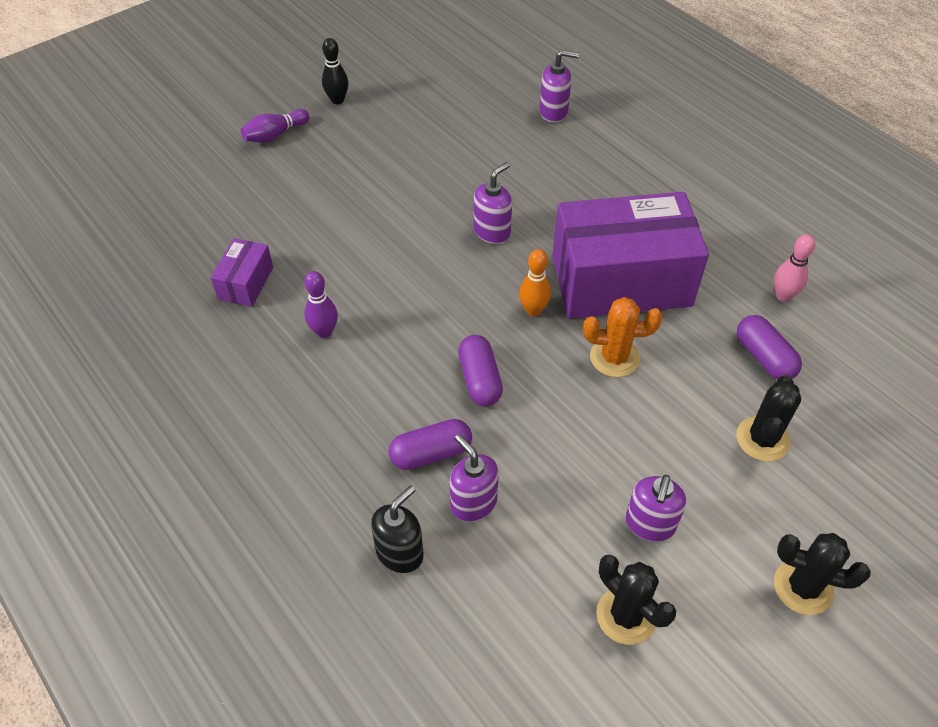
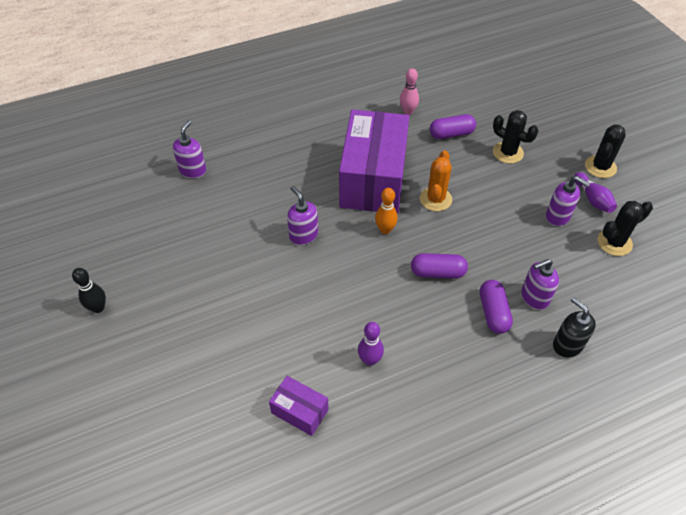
camera: 75 degrees left, 0 degrees up
purple bowling pin [241,109,309,142] -> purple bowling pin moved to [574,172,617,213]

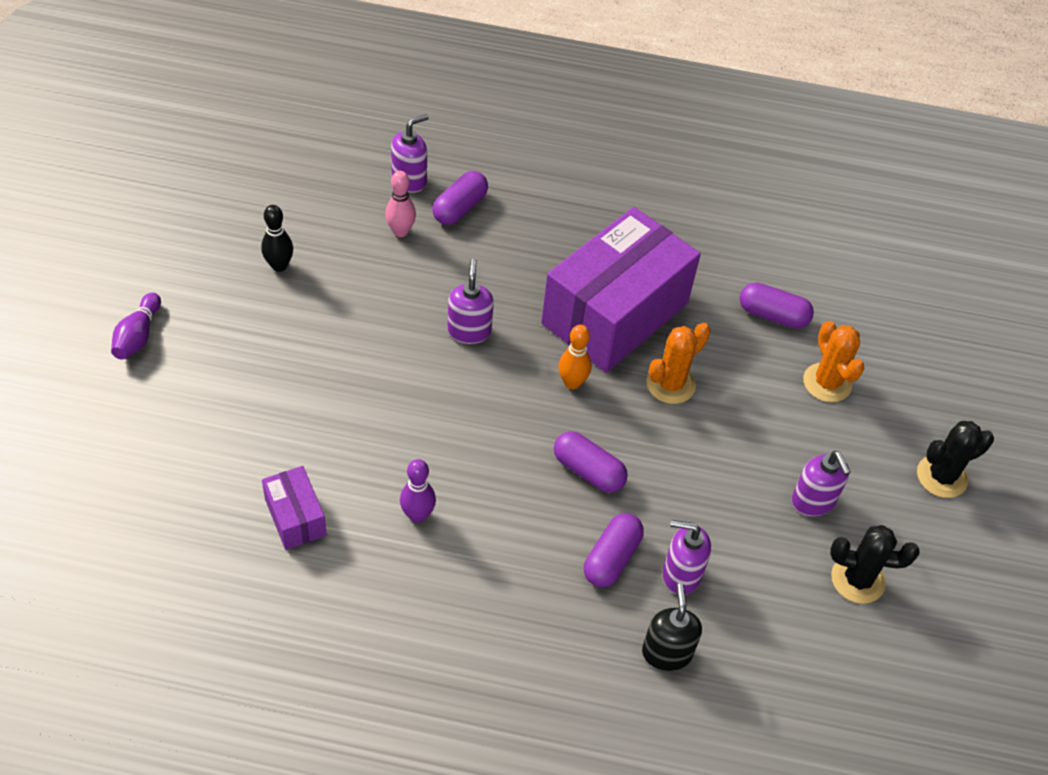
camera: 30 degrees right, 0 degrees up
black bowling pin [72,268,106,313] -> black bowling pin moved to [261,205,293,272]
pink bowling pin [400,68,419,115] -> pink bowling pin moved to [385,171,416,237]
black cactus [493,110,538,164] -> orange cactus [803,321,864,402]
purple bowling pin [574,172,617,213] -> purple bowling pin moved to [111,293,161,360]
none -> purple capsule [432,171,488,225]

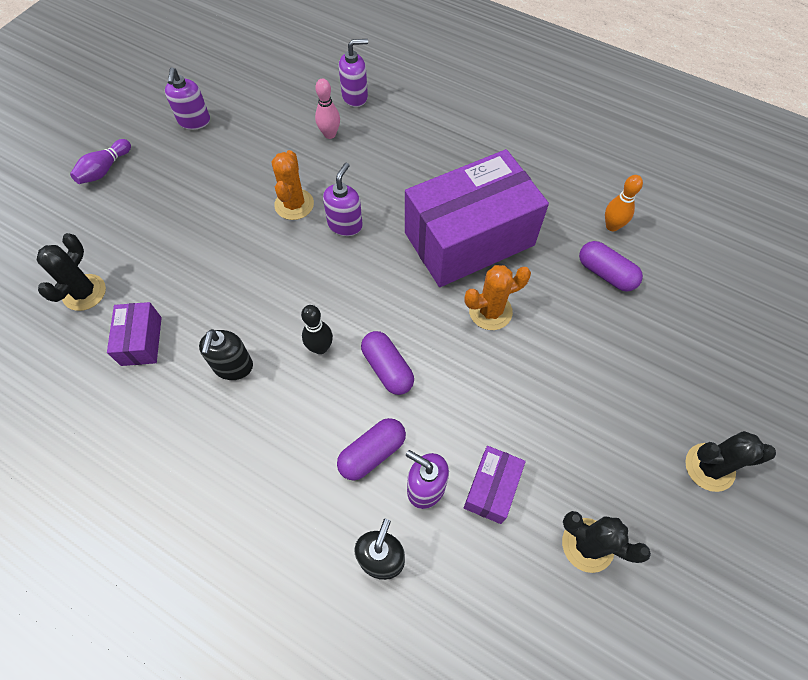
camera: 25 degrees right, 10 degrees up
black bowling pin [261,205,293,272] -> black bowling pin moved to [301,305,333,354]
purple bowling pin [400,459,436,523] -> black soap dispenser [199,329,253,380]
purple capsule [432,171,488,225] -> none
orange bowling pin [558,325,592,389] -> orange bowling pin moved to [605,175,643,231]
purple soap dispenser [792,451,851,516] -> purple soap dispenser moved to [165,67,210,130]
orange cactus [803,321,864,402] -> orange cactus moved to [272,150,314,220]
none -> black cactus [37,233,106,311]
none -> purple box [464,446,526,524]

